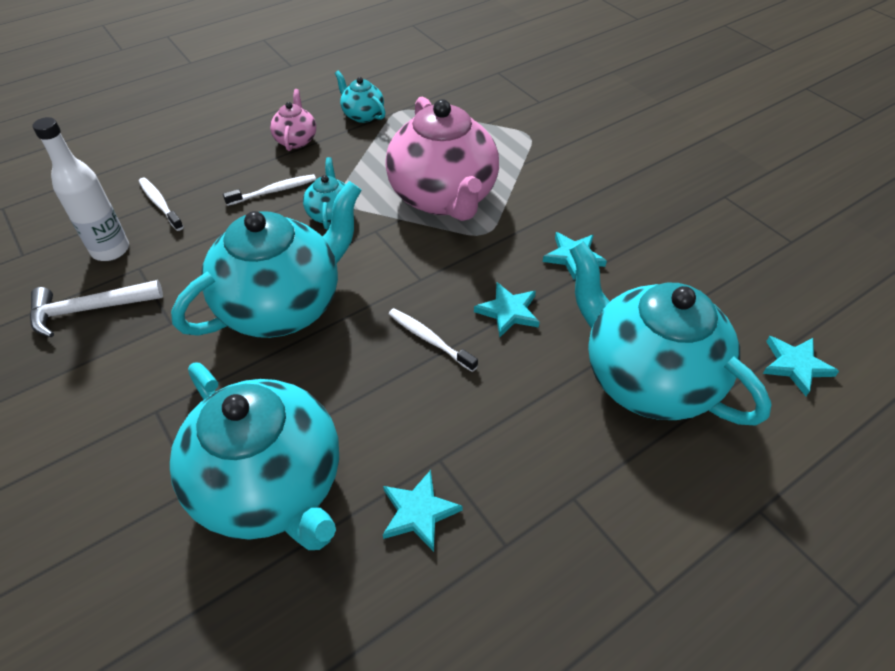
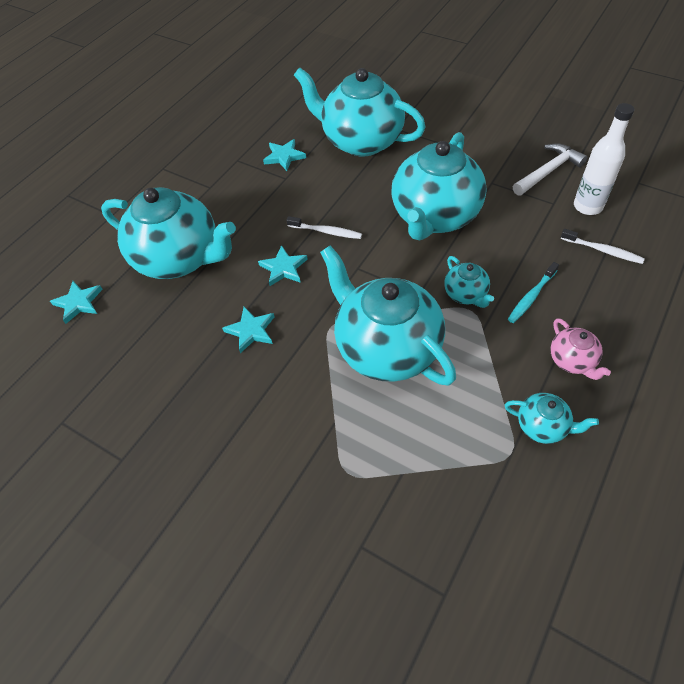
camera: 160 degrees right, 5 degrees up
white toothbrush [223,174,316,206] -> turquoise toothbrush [508,262,559,323]
pink teapot [385,97,499,221] -> turquoise teapot [320,246,456,385]

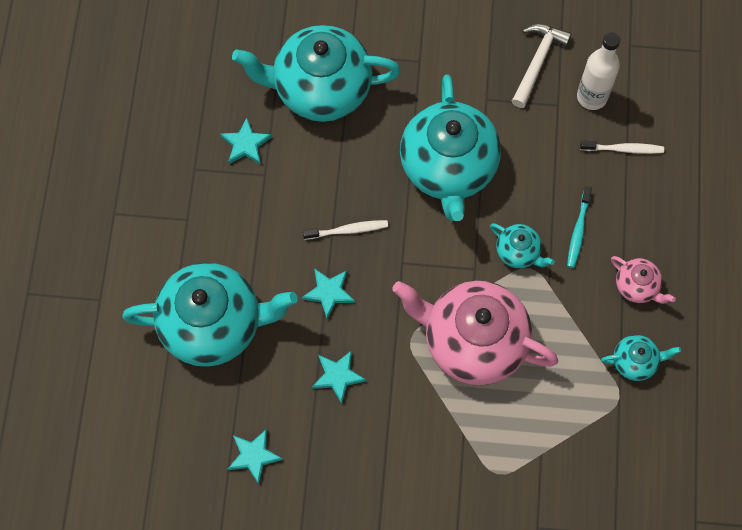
camera: 30 degrees left, 15 degrees up
turquoise star [50,281,103,324] -> turquoise star moved to [228,429,283,484]
turquoise teapot [320,246,456,385] -> pink teapot [392,281,558,385]

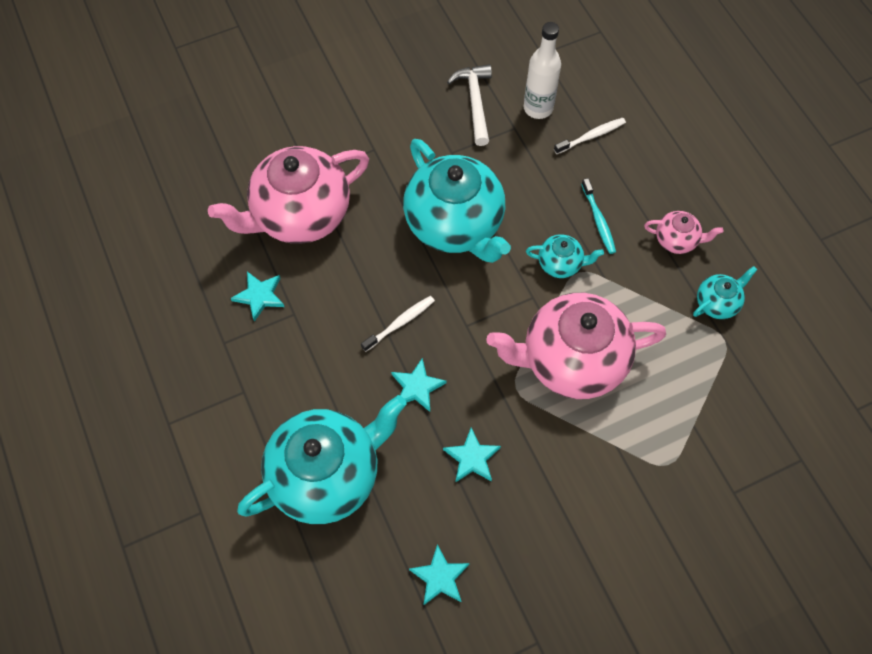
camera: 30 degrees left, 5 degrees down
turquoise teapot [232,25,401,122] -> pink teapot [208,146,369,244]

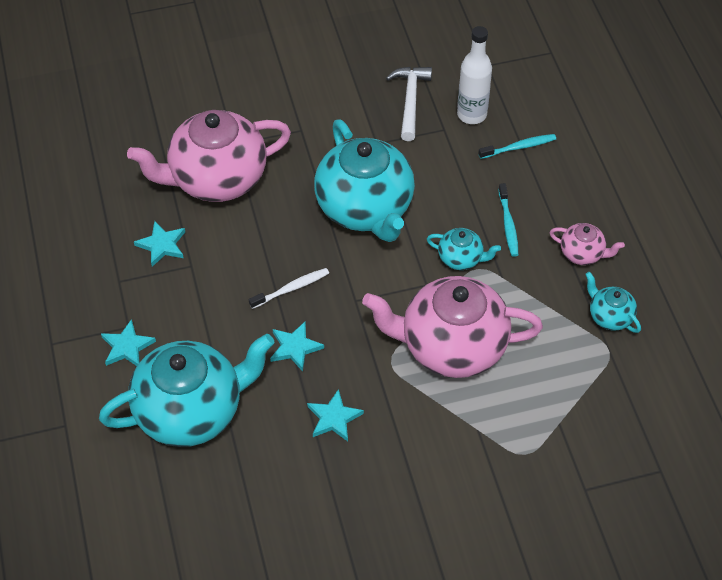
camera: 10 degrees right, 10 degrees down
turquoise star [409,544,470,605] -> turquoise star moved to [101,319,156,366]
white toothbrush [554,118,626,154] -> turquoise toothbrush [478,134,556,159]
turquoise teapot [693,266,757,319] -> turquoise teapot turned 105 degrees counterclockwise [585,272,641,333]

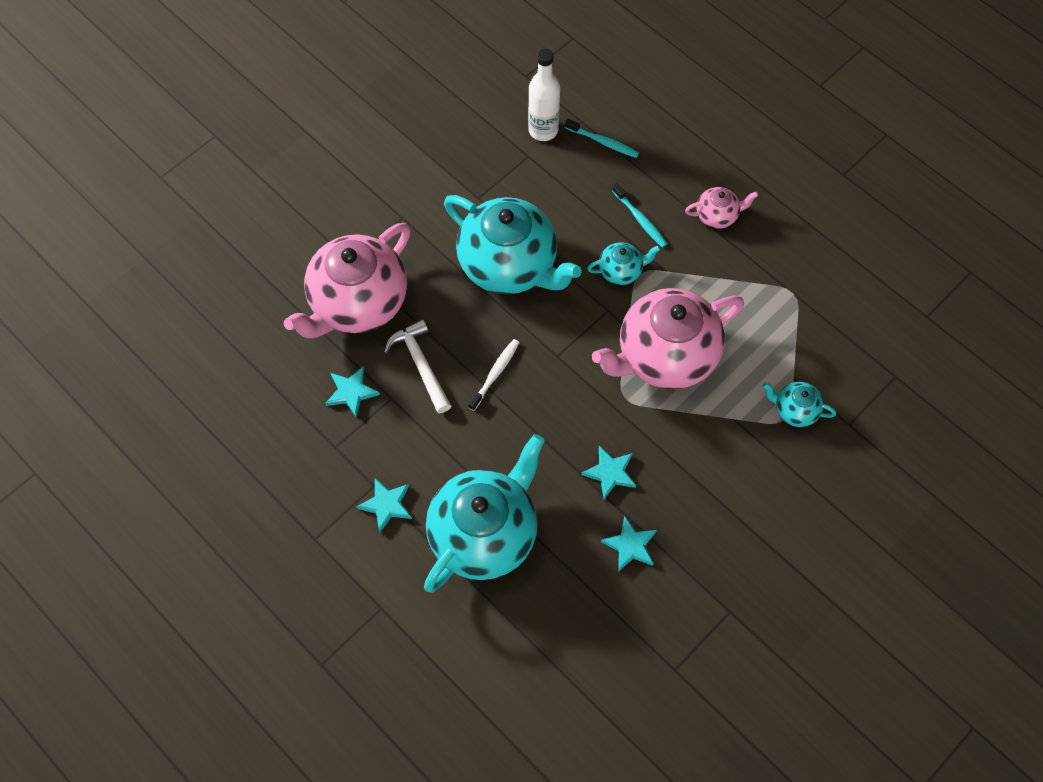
camera: 30 degrees left, 10 degrees up
turquoise star [270,322,324,371] -> turquoise star moved to [601,516,657,572]
white hammer [386,67,432,141] -> white hammer moved to [384,319,451,413]
turquoise toothbrush [478,134,556,159] -> turquoise toothbrush turned 75 degrees clockwise [565,119,639,158]
turquoise teapot [585,272,641,333] -> turquoise teapot moved to [763,382,836,427]

